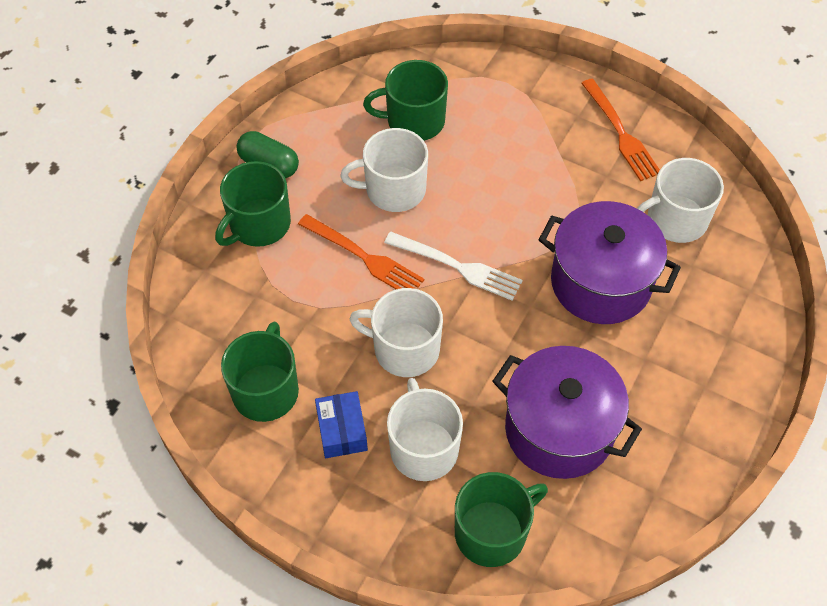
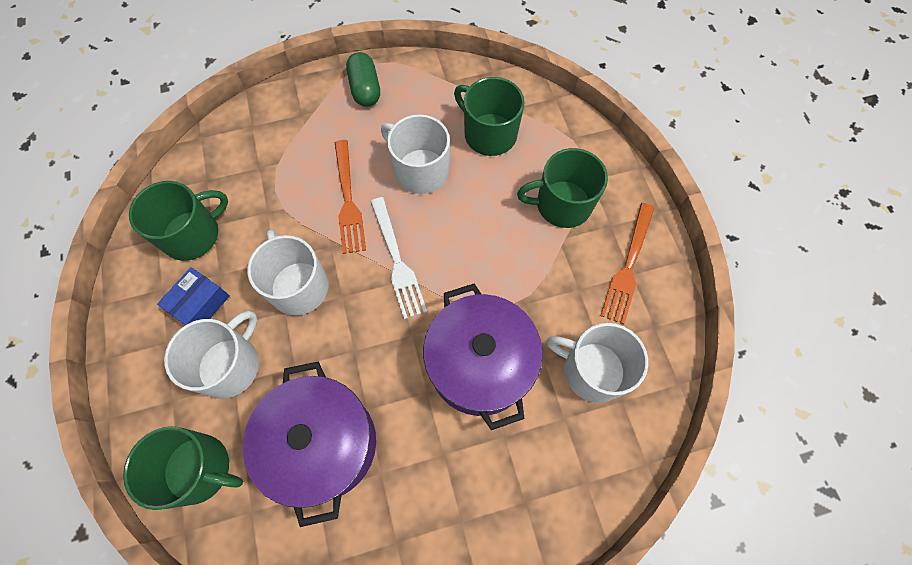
camera: 45 degrees right, 10 degrees up
green mug [215,161,291,247] -> green mug moved to [517,148,608,228]

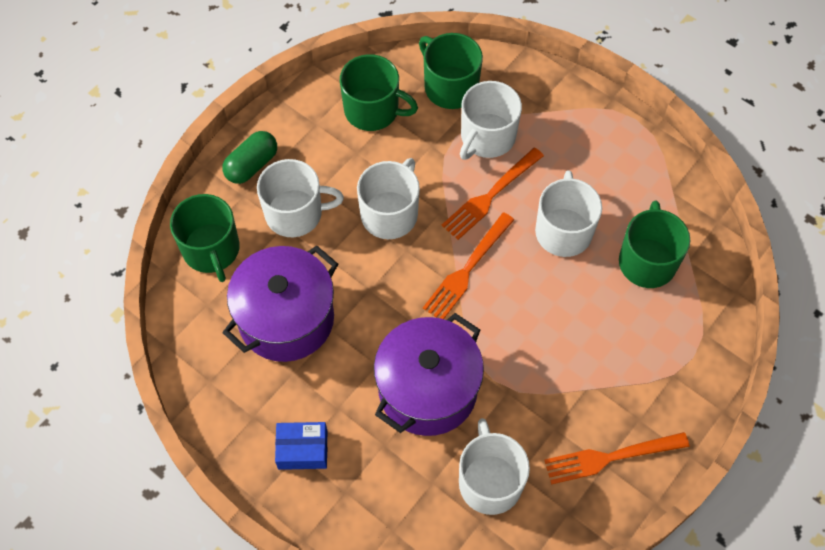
camera: 55 degrees right, 5 degrees down
blue box [157,267,230,325] -> blue box moved to [275,422,327,470]
green capsule [346,52,380,107] -> green capsule moved to [222,131,277,184]
white fork [370,197,427,319] -> orange fork [423,212,514,319]
green mug [517,148,608,228] -> green mug moved to [419,33,483,109]
none -> white mug [460,81,522,160]

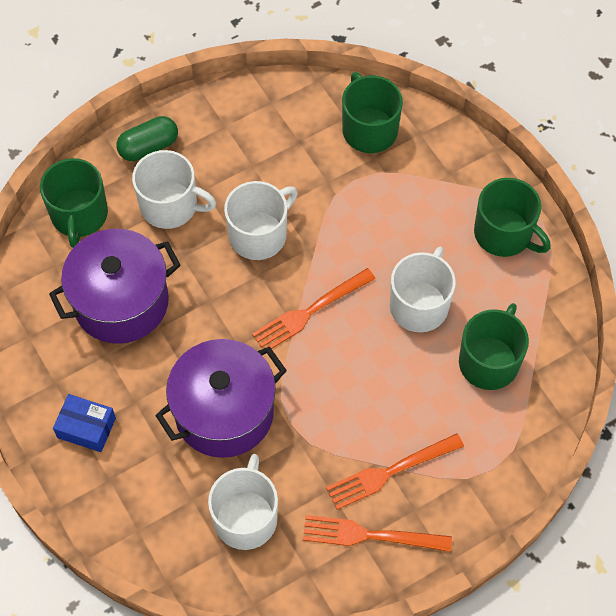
camera: 20 degrees right, 0 degrees up
green mug [340,54,418,131] -> green mug moved to [474,178,551,257]
orange fork [441,148,544,240] -> orange fork moved to [326,434,464,510]
white mug [460,81,522,160] -> none

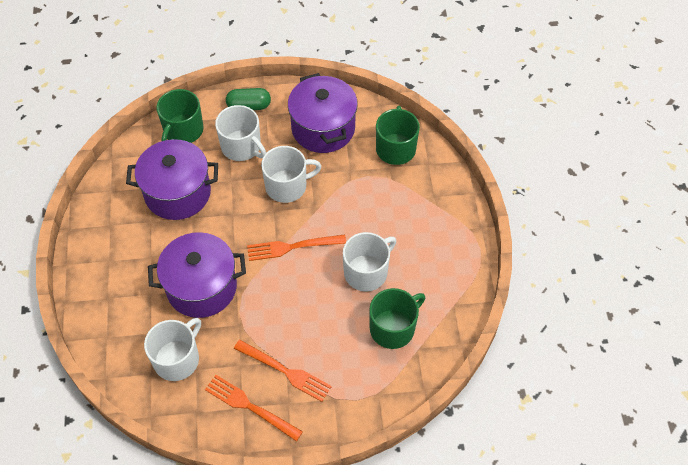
camera: 25 degrees right, 5 degrees down
blue box [53,394,116,452] -> none
orange fork [326,434,464,510] -> orange fork turned 150 degrees counterclockwise [234,340,332,402]
green mug [474,178,551,257] -> none
none -> purple pot [288,73,358,153]

